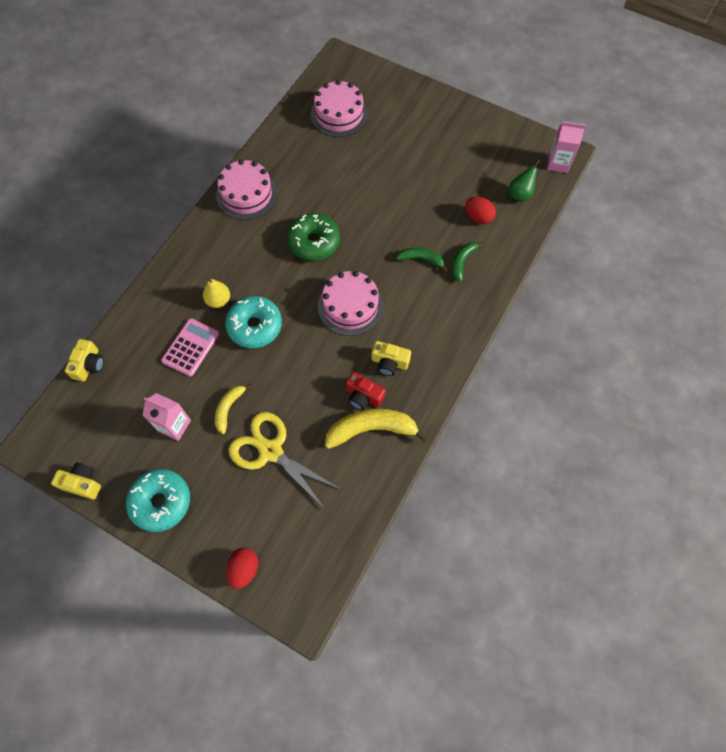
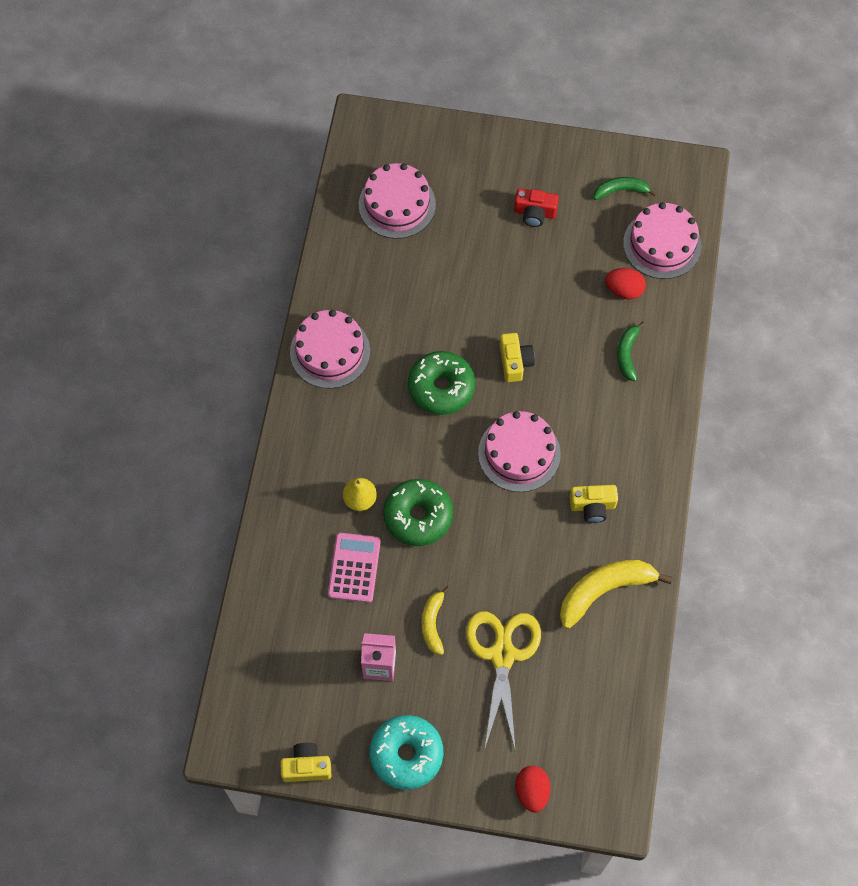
camera: 20 degrees left, 0 degrees up
yellow camera [65,339,104,382] -> yellow camera moved to [500,333,535,382]
turquoise donut [225,296,282,348] -> green donut [383,479,453,546]
yellow scissors [229,412,342,509] -> yellow scissors turned 75 degrees clockwise [466,611,541,748]
red camera [346,372,386,410] -> red camera moved to [514,188,559,227]
green banana [396,248,448,272] -> green banana moved to [593,177,657,200]
green pear [509,160,540,202] -> pink cake [623,202,702,279]
pink carton [547,121,586,173] -> none

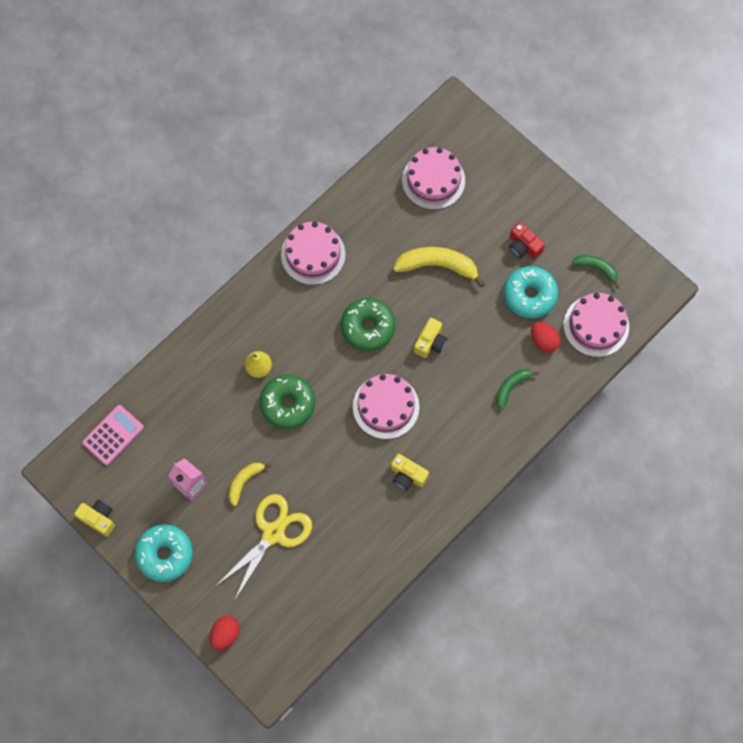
camera: 35 degrees right, 5 degrees up
pink calculator [328,533,381,603] -> pink calculator moved to [82,405,144,465]
yellow banana [560,560,673,629] -> yellow banana moved to [393,247,485,287]
none -> turquoise donut [504,266,558,318]

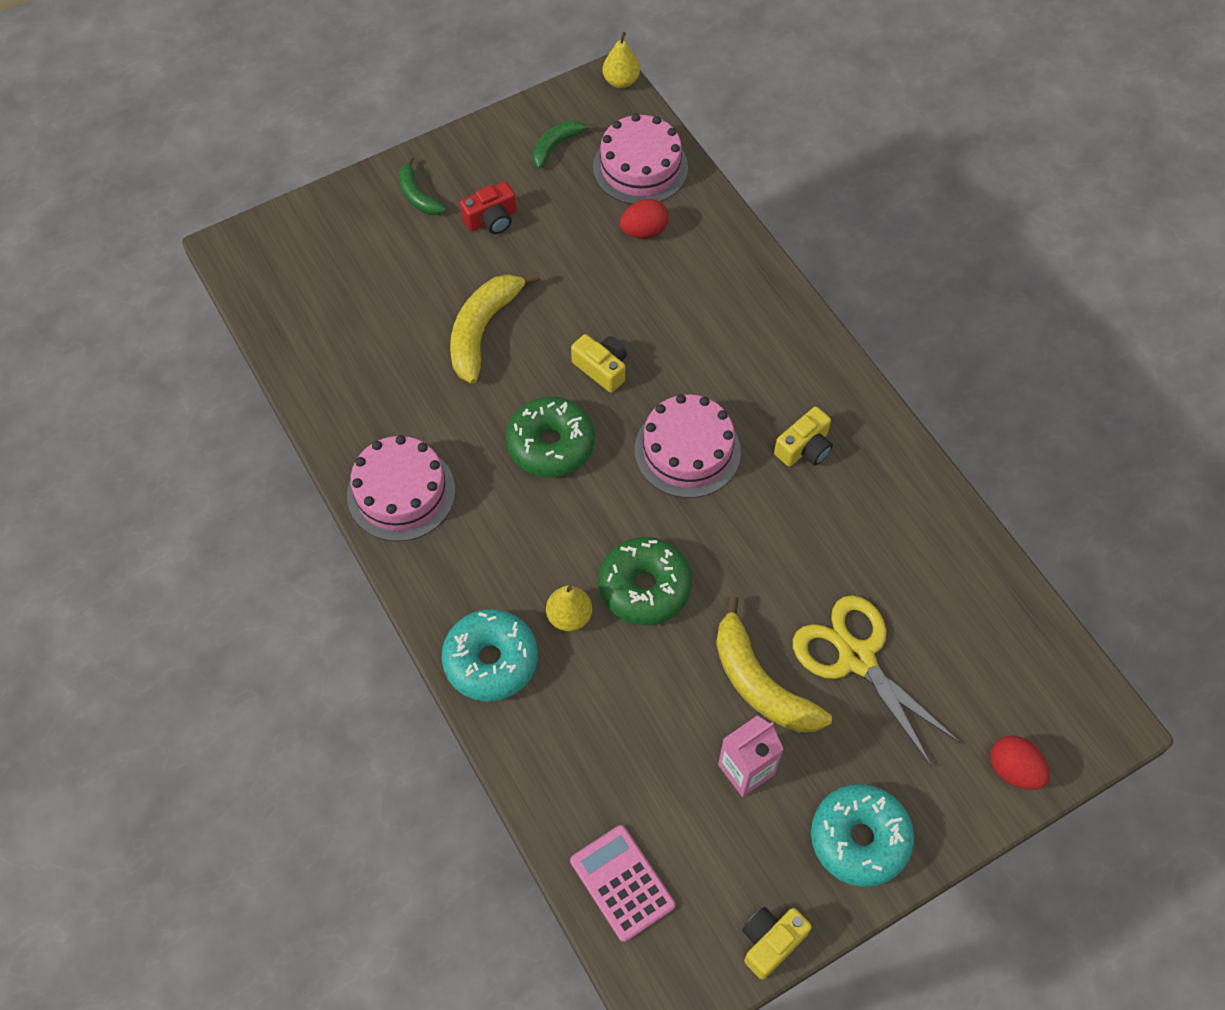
camera: 75 degrees left, 10 degrees down
yellow banana [229,463,271,506] -> yellow banana [716,596,832,732], size x1.73
pink cake [402,147,465,210] -> none
green banana [496,369,539,410] -> green banana moved to [399,156,446,215]
turquoise donut [504,266,558,318] -> turquoise donut moved to [442,609,538,701]
none -> yellow pear [602,32,640,88]

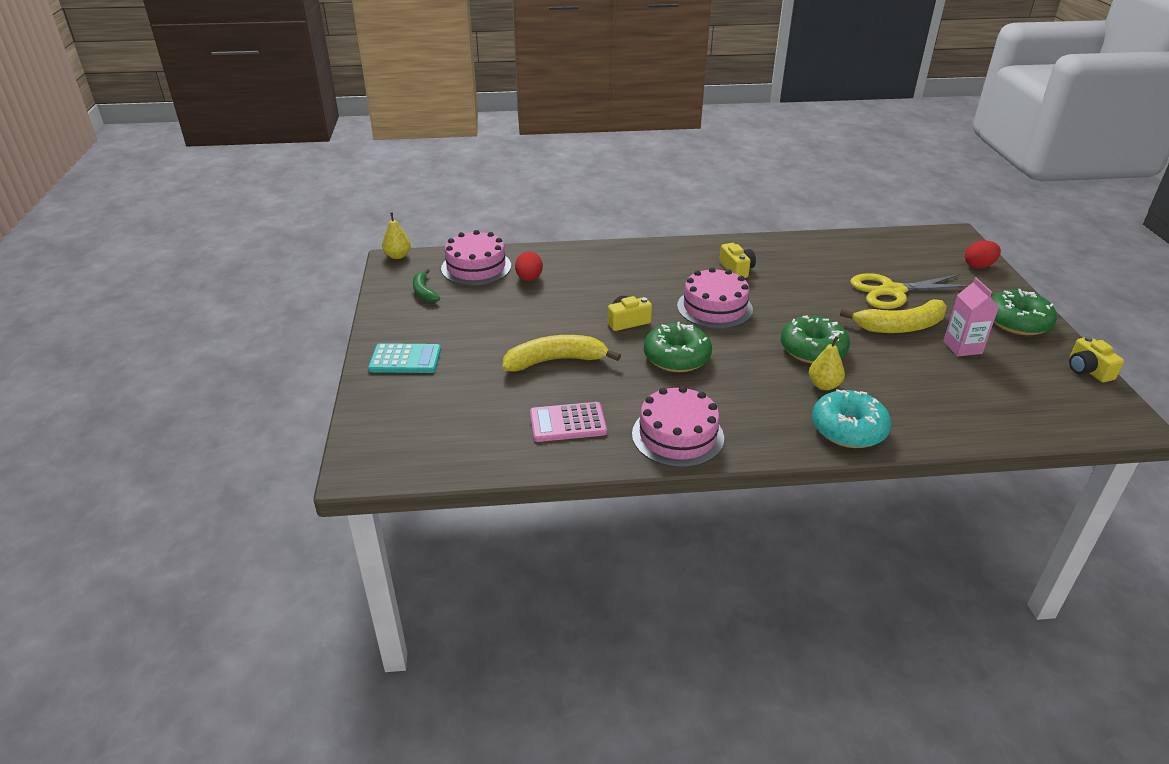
camera: 65 degrees left, 25 degrees down
green banana [399,156,446,215] -> turquoise calculator [368,343,441,373]
yellow banana [450,272,540,383] -> yellow banana turned 120 degrees clockwise [502,335,621,372]
red camera [460,182,516,234] -> none
pink calculator [570,825,675,942] -> pink calculator moved to [530,402,607,442]
turquoise donut [811,784,914,887] -> green donut [992,289,1057,335]

